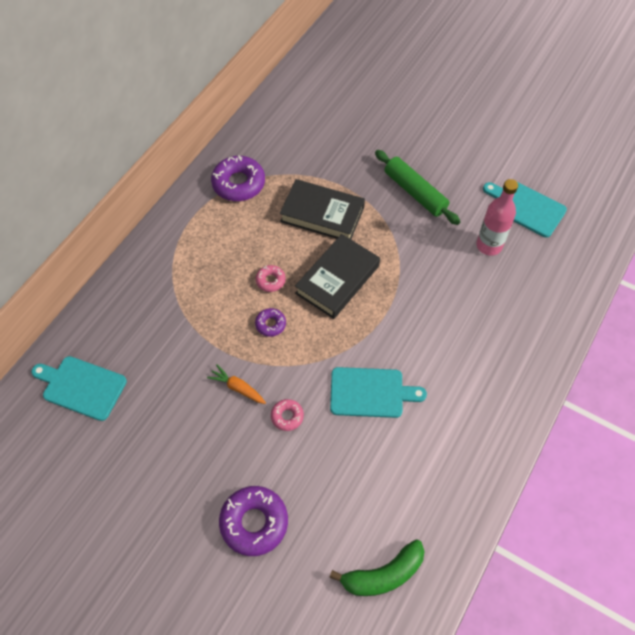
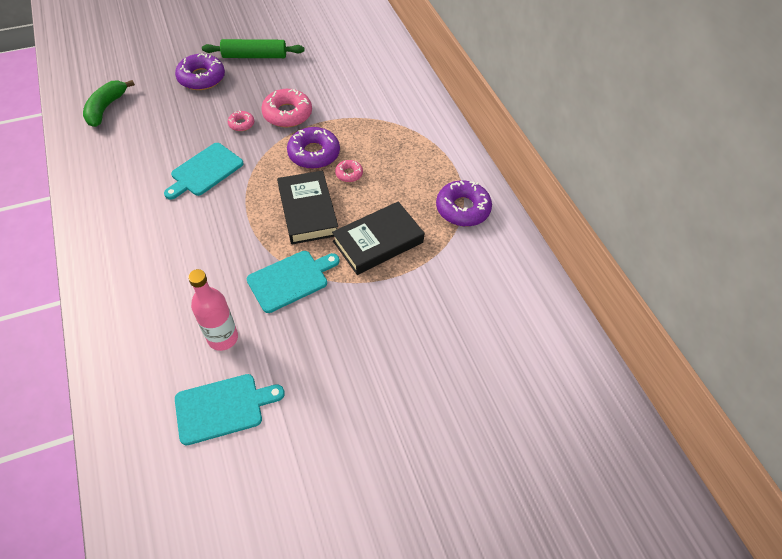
camera: 125 degrees right, 5 degrees down
turquoise cutting board [31,356,127,421] -> turquoise cutting board moved to [247,251,340,313]
orange carrot [207,364,266,404] -> pink donut [261,89,312,128]
purple donut [255,308,286,337] -> purple donut [287,127,340,169], size x1.93
green rolling pin [375,150,460,225] -> green rolling pin moved to [202,39,305,58]

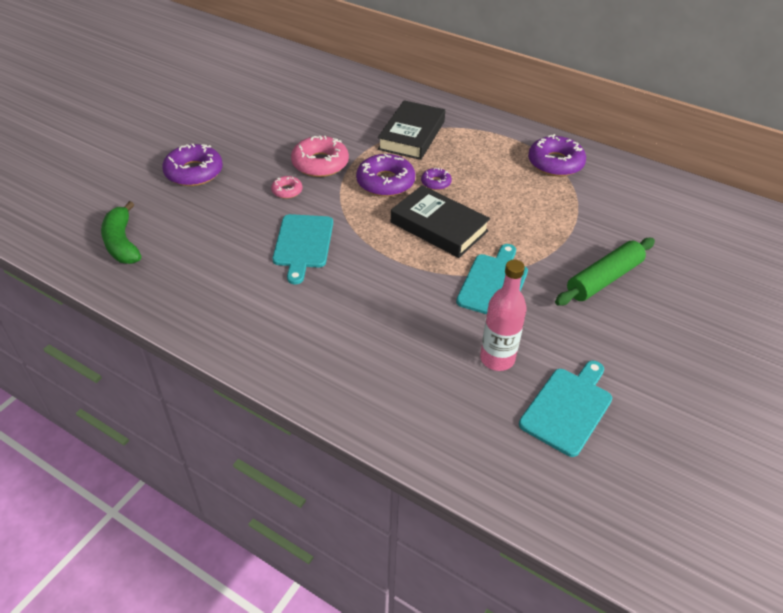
camera: 35 degrees left, 10 degrees down
green rolling pin [202,39,305,58] -> green rolling pin moved to [555,238,655,306]
black book [332,201,425,275] -> black book moved to [378,100,445,160]
pink donut [335,160,363,182] -> purple donut [421,168,452,190]

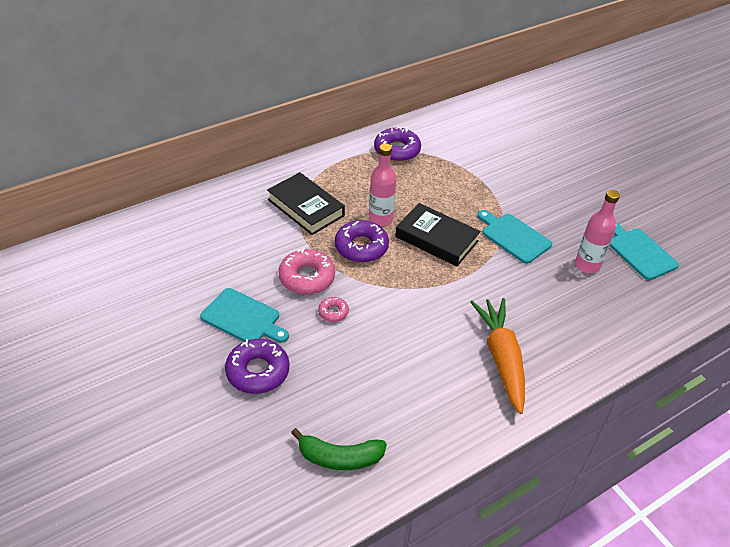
camera: 65 degrees left, 0 degrees up
turquoise cutting board [273,214,333,284] -> turquoise cutting board moved to [200,288,289,343]
black book [391,185,490,258] -> black book turned 60 degrees clockwise [395,203,481,266]
purple donut [421,168,452,190] -> pink bottle [369,144,396,226]
green rolling pin [555,238,655,306] -> none
none -> orange carrot [470,298,525,414]

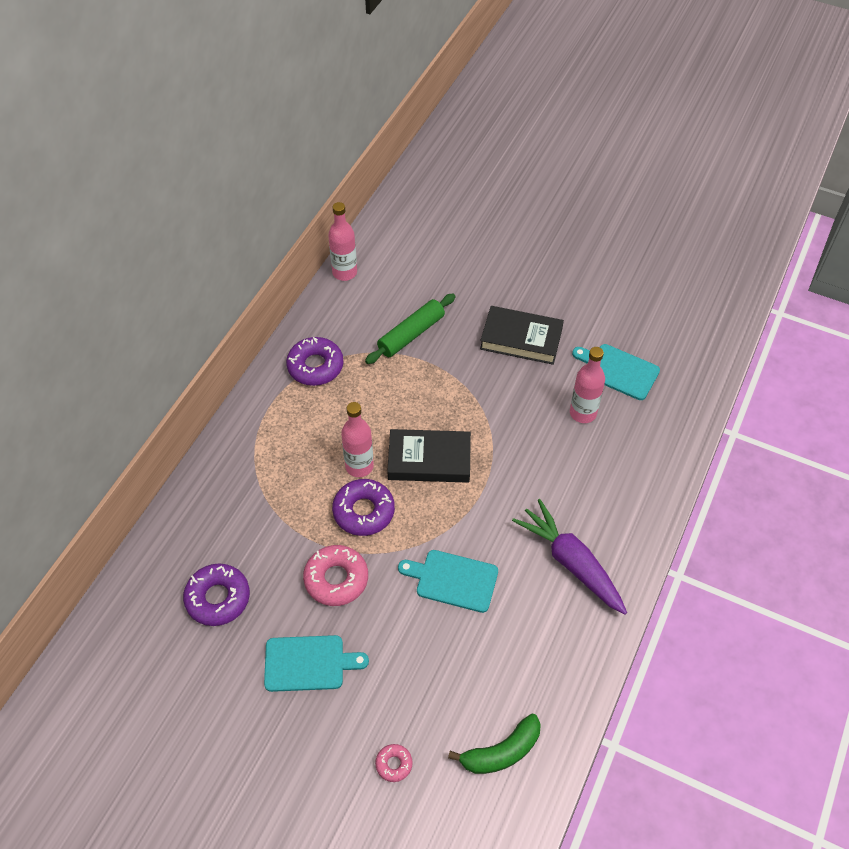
camera: 30 degrees left, 10 degrees up
purple donut [225,339,290,394] -> purple donut moved to [183,564,250,626]
black book [267,172,345,235] -> black book moved to [480,306,564,365]
pink donut [318,297,349,322] -> pink donut moved to [375,744,413,782]
orange carrot [470,298,525,414] -> purple carrot [512,499,627,615]
turquoise cutting board [477,210,552,264] -> turquoise cutting board moved to [398,550,498,613]
none -> pink bottle [328,202,357,281]
none -> green rolling pin [365,293,456,364]

